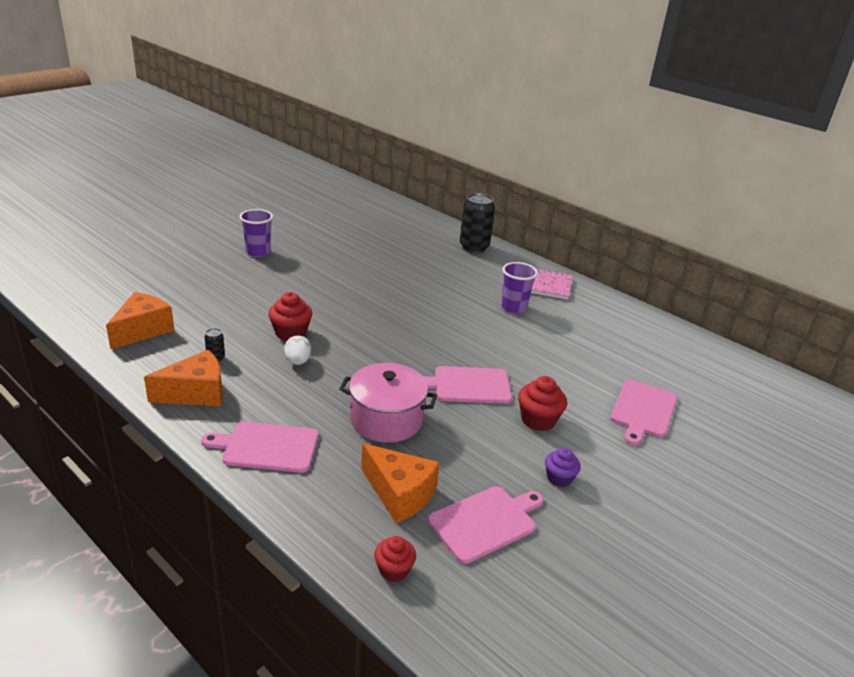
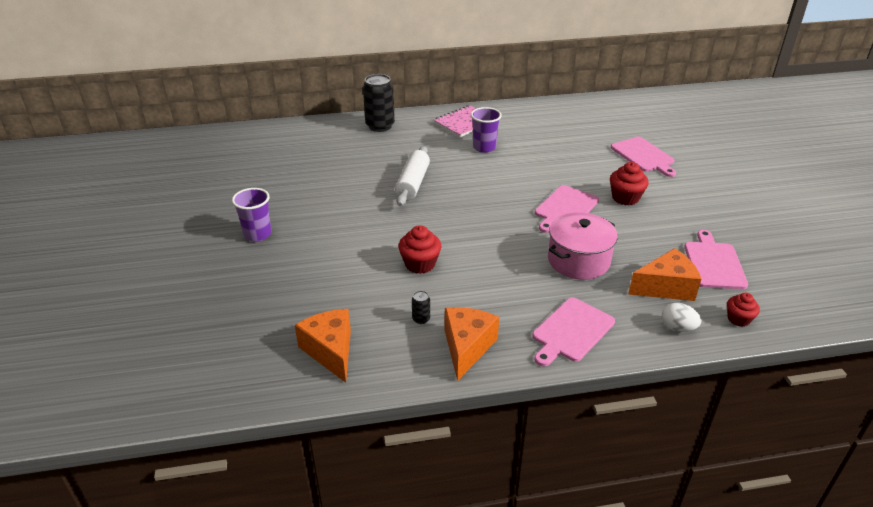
camera: 50 degrees left, 5 degrees up
white egg [284,335,311,365] -> white egg moved to [662,303,701,332]
purple cupcake [545,448,581,487] -> none
none -> white rolling pin [395,146,430,206]

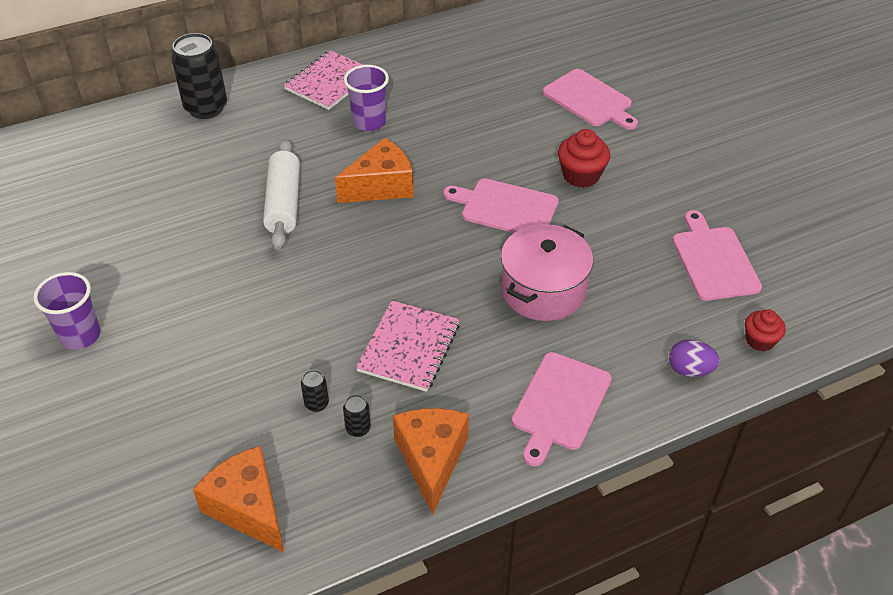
camera: 15 degrees left, 10 degrees up
red cupcake [398,225,441,274] -> none
pink cutting board [535,185,599,233] -> pink cutting board turned 90 degrees clockwise [443,178,559,233]
orange cheese [628,248,701,301] -> orange cheese moved to [335,138,414,203]
white egg [662,303,701,332] -> purple egg [669,339,720,377]
none -> black can [301,370,329,412]
none -> pink notebook [356,300,460,392]

